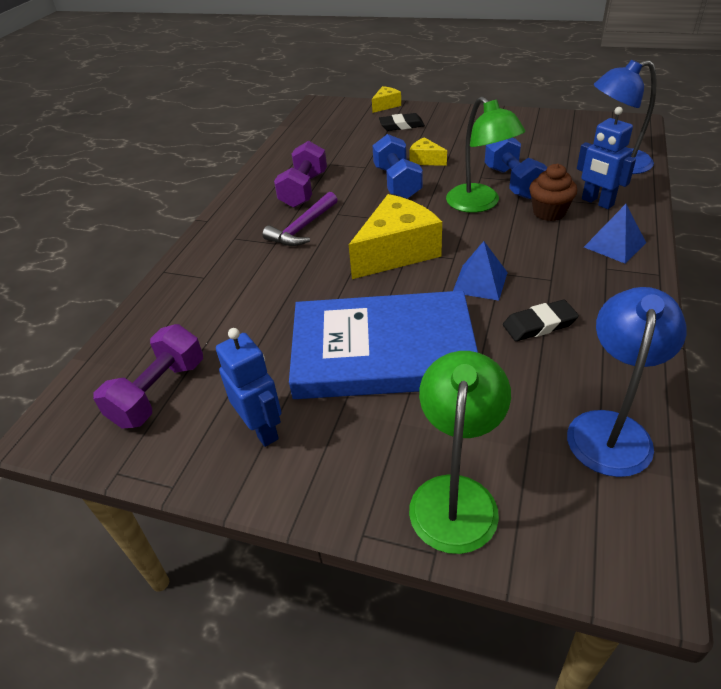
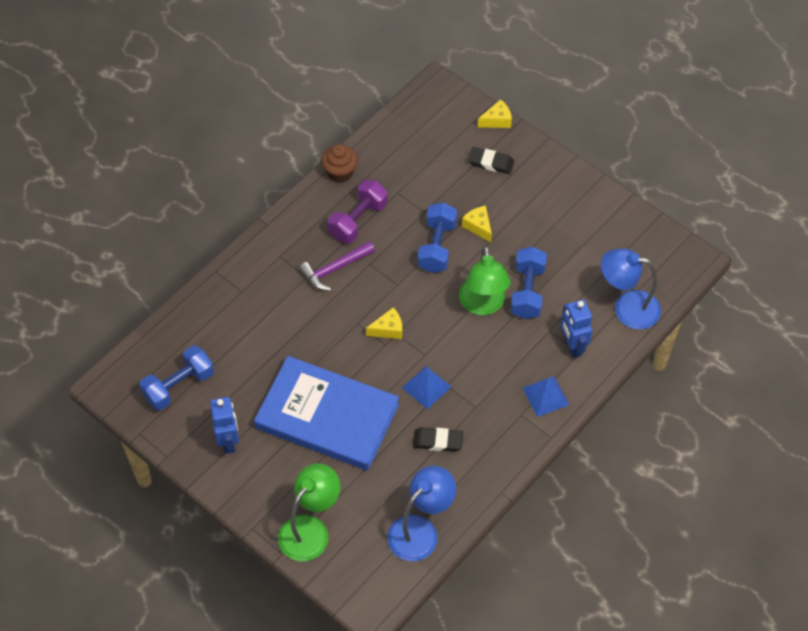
camera: 20 degrees right, 15 degrees up
purple dumbbell [93,324,203,429] -> blue dumbbell [139,345,214,410]
yellow cheese [349,194,442,279] -> yellow cheese [366,308,402,339], size x0.48
brown cupcake [529,163,577,221] -> brown cupcake moved to [321,144,358,183]

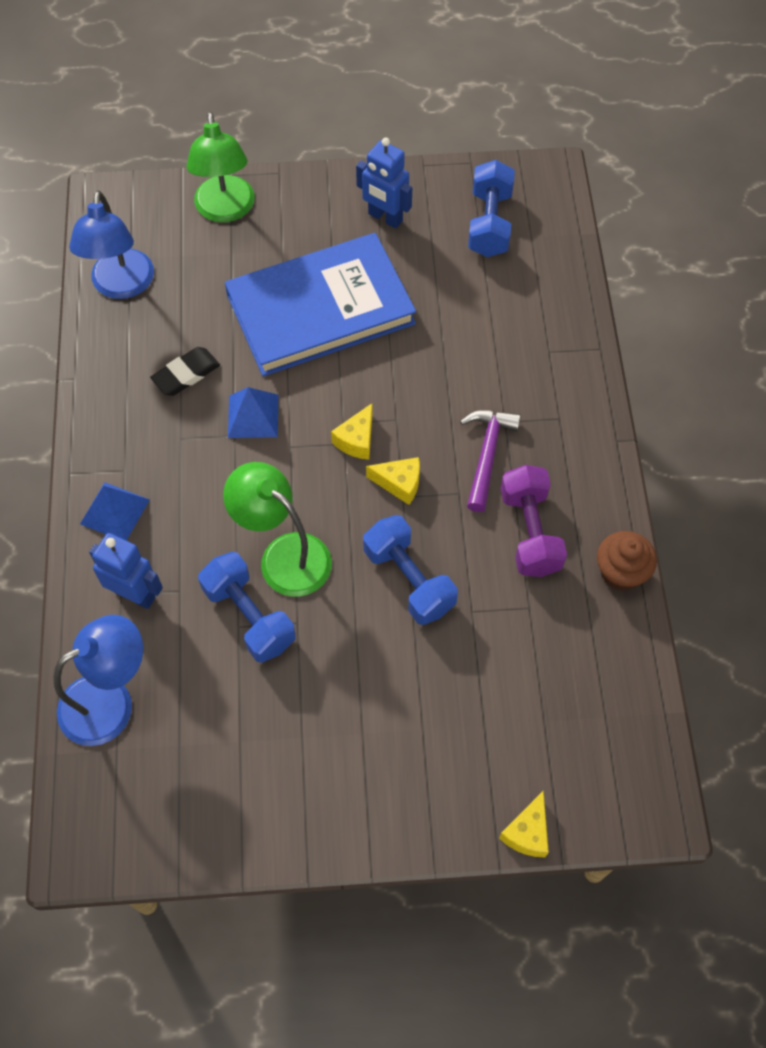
camera: 135 degrees right, 5 degrees up
yellow cheese [462,206,492,242] -> yellow cheese moved to [366,457,420,505]
black eraser [468,147,514,174] -> none

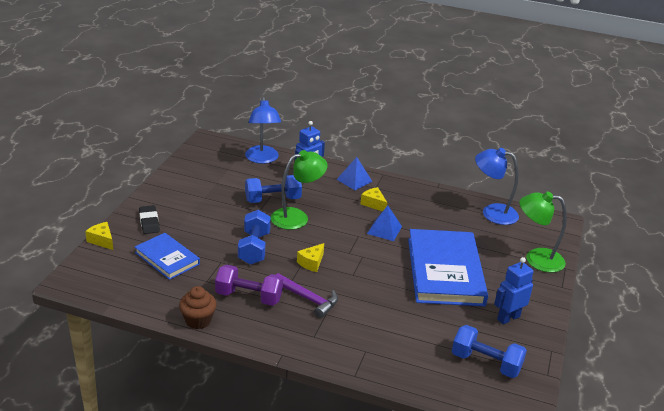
camera: 110 degrees right, 30 degrees down
black eraser [150,347,220,396] -> black eraser moved to [139,205,160,234]
yellow cheese [331,403,373,460] -> yellow cheese moved to [360,187,387,211]
blue dumbbell [363,515,458,625] -> blue dumbbell turned 75 degrees counterclockwise [238,210,271,265]
none -> blue book [135,233,200,280]

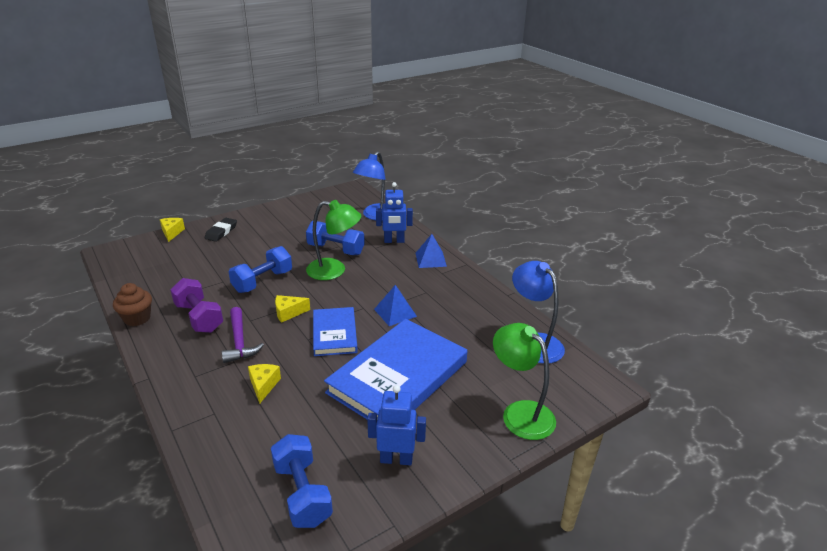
camera: 40 degrees right, 0 degrees up
blue book [135,233,200,280] -> blue book moved to [313,307,358,356]
yellow cheese [360,187,387,211] -> yellow cheese moved to [248,364,281,403]

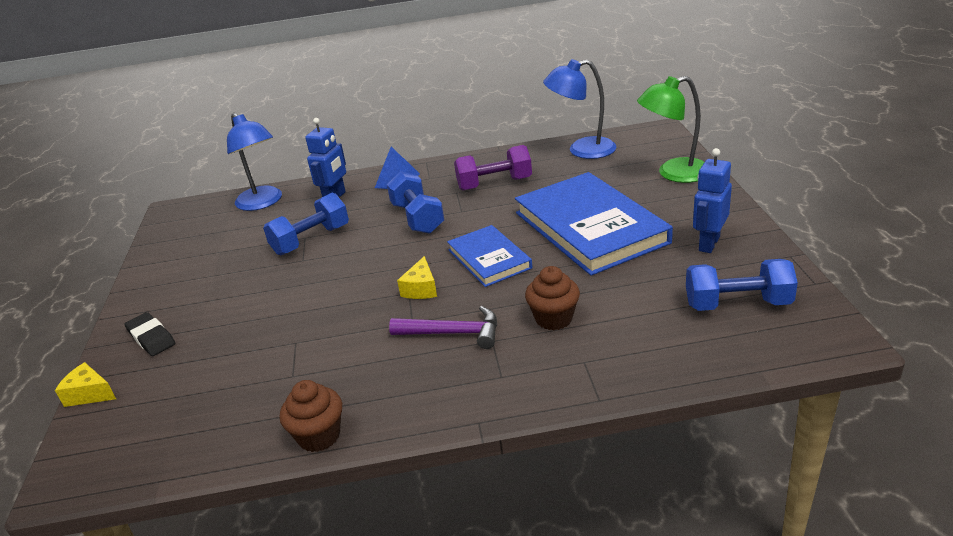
camera: 60 degrees left, 0 degrees up
purple dumbbell [170,278,223,333] -> purple dumbbell moved to [454,145,532,191]
blue dumbbell [229,246,292,293] -> blue dumbbell moved to [387,171,444,234]
yellow cheese [248,364,281,403] -> brown cupcake [525,266,580,330]
green lamp [306,200,361,280] -> none
blue book [313,307,358,356] -> blue book turned 45 degrees clockwise [447,225,532,287]
blue pyramid [374,285,417,326] -> none

